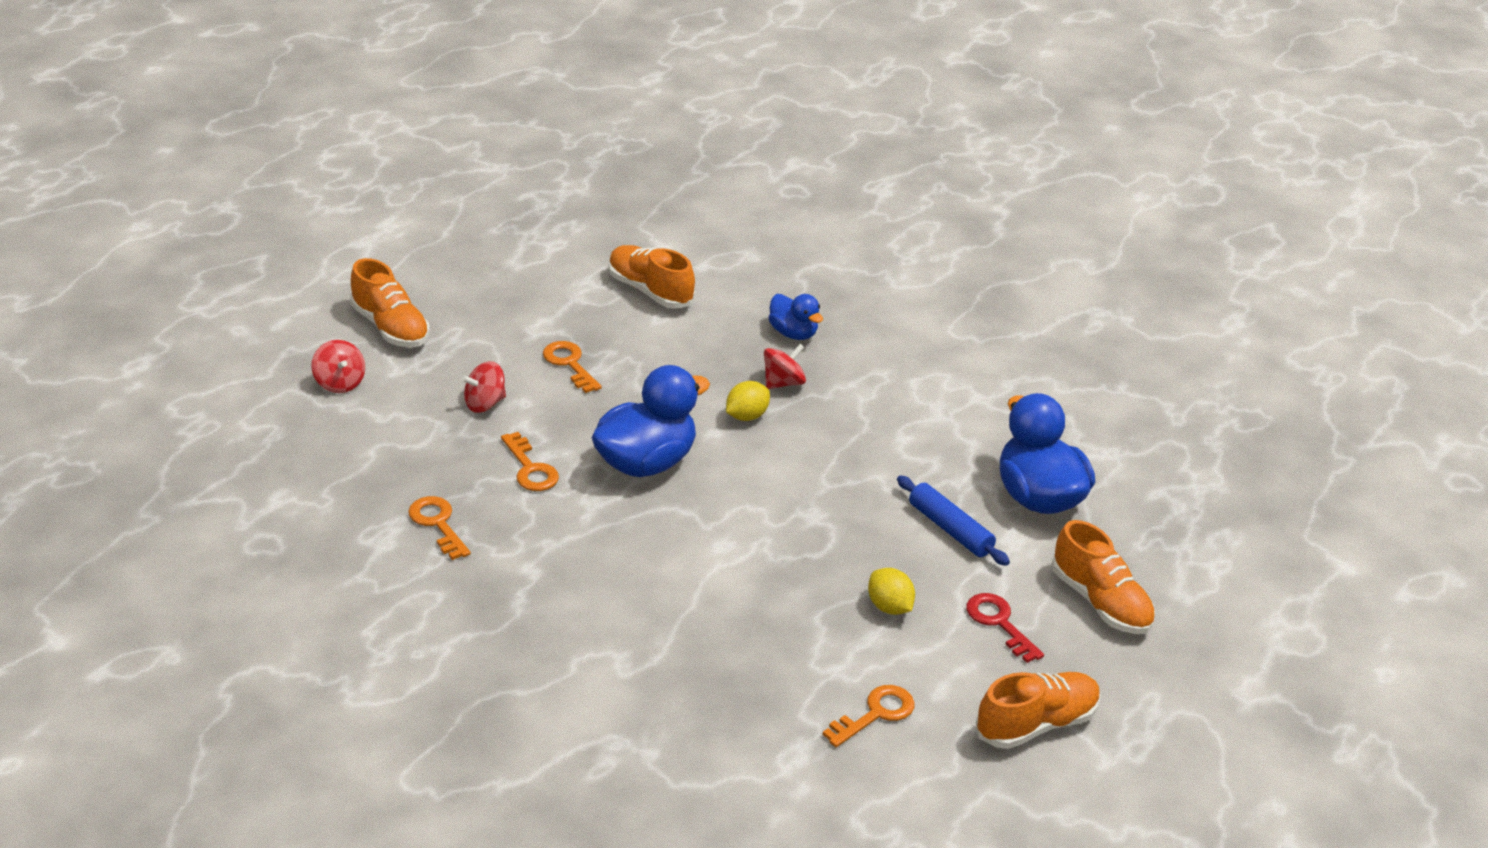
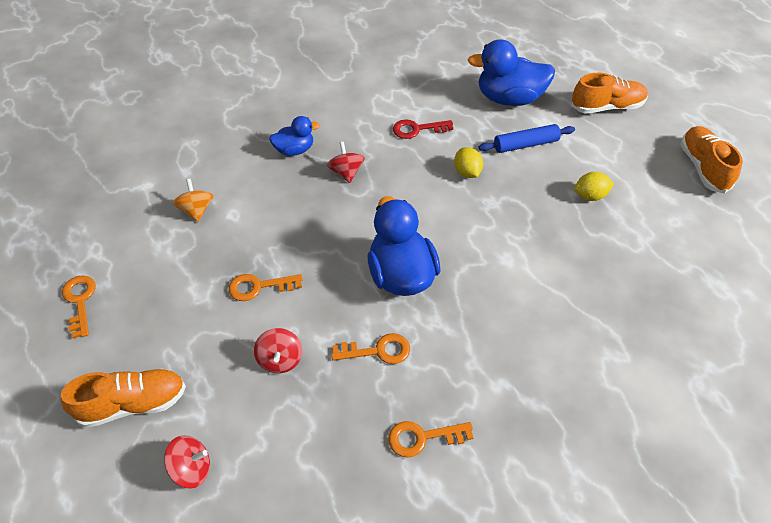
camera: 65 degrees left, 15 degrees up
orange shoe [608,245,695,309] -> orange spinning top [172,179,214,222]
yellow lemon [726,381,770,421] -> yellow lemon moved to [454,147,483,178]
orange key [822,685,915,747] -> orange key moved to [62,275,96,339]
red key [966,593,1044,663] -> red key moved to [393,119,453,139]

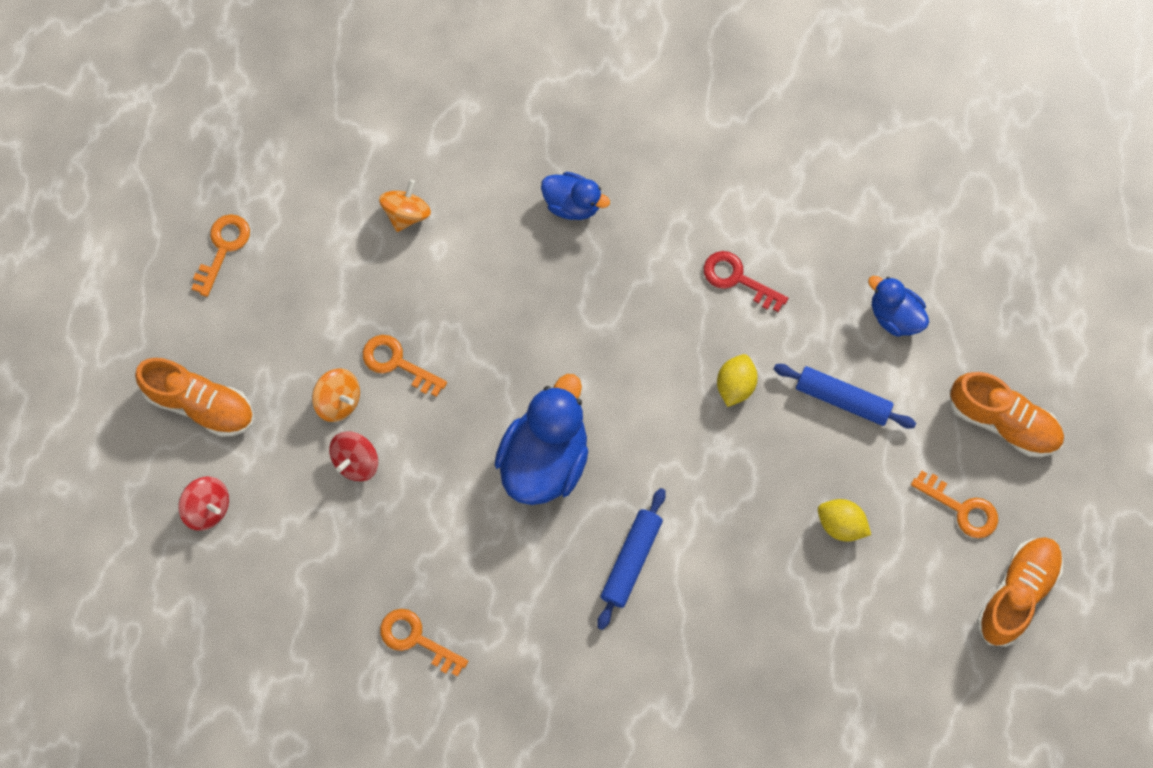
camera: 40 degrees right, 20 degrees up
red spinning top [327,142,365,183] -> none
orange key [331,333,410,364] -> orange key moved to [911,471,998,538]
blue duck [467,39,555,106] -> blue duck [868,276,929,337], size x0.56
none -> orange spinning top [312,368,360,422]
none -> blue rolling pin [597,488,666,630]

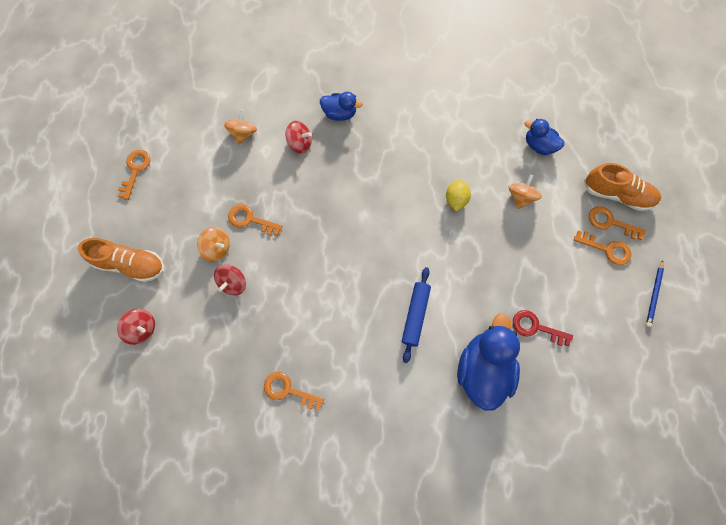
camera: 10 degrees left, 0 degrees up
blue duck [495,374,588,505] -> blue duck moved to [457,313,520,411]
red key [704,251,788,312] -> red key moved to [513,310,573,346]
blue rolling pin [774,364,916,429] -> orange spinning top [509,175,542,209]
yellow lemon [818,499,871,542] -> none
orange shoe [977,537,1063,647] -> blue pencil [646,260,664,327]
none -> red spinning top [286,121,312,154]
none -> orange key [589,206,646,240]

